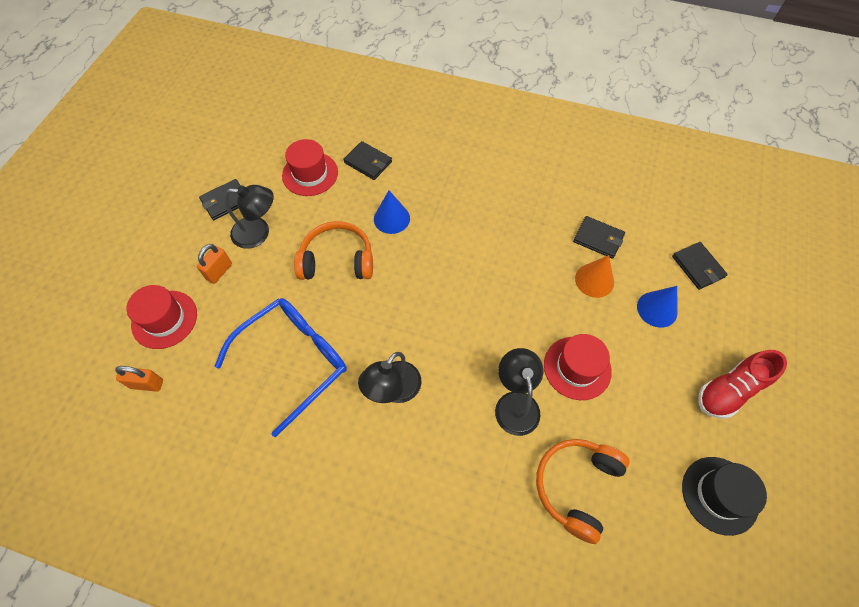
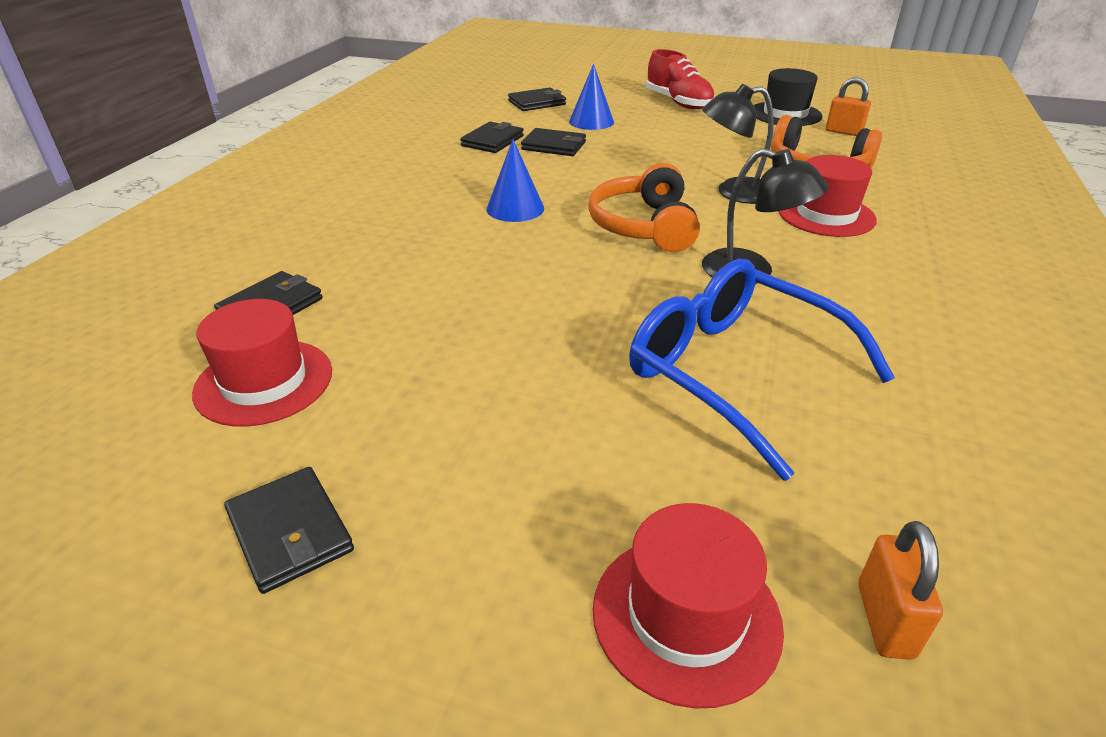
camera: 90 degrees left, 25 degrees down
orange padlock [197,244,232,284] -> orange padlock moved to [826,77,871,136]
black lamp [225,185,274,249] -> none
orange headphones [294,221,373,280] -> orange headphones moved to [588,163,700,252]
blue cone [374,191,410,234] -> blue cone moved to [487,139,544,222]
red hat [544,334,612,400] -> red hat moved to [779,155,877,237]
orange cone [575,255,614,298] -> black wallet [521,128,586,156]

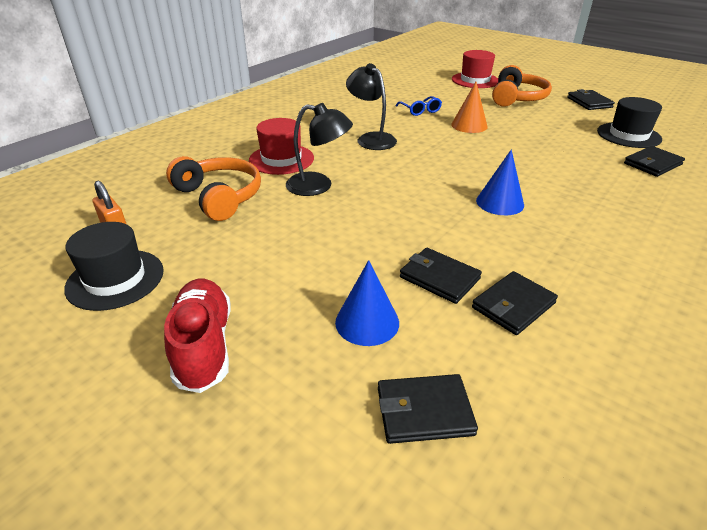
camera: 160 degrees left, 0 degrees up
red hat [192,299,332,426] -> black hat [597,97,662,148]
orange headphones [588,163,700,252] -> orange headphones moved to [492,65,552,107]
blue glasses [629,259,895,481] -> blue glasses [396,96,442,116], size x0.43
orange padlock [858,521,943,660] -> none
none -> orange cone [451,82,488,133]

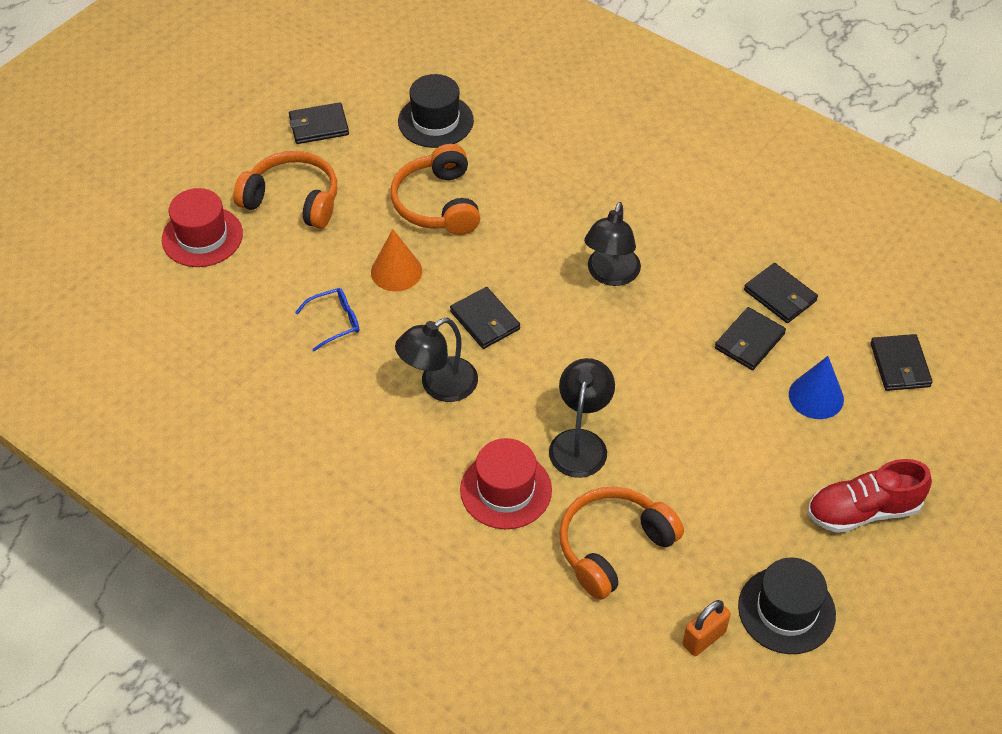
camera: 90 degrees left, 15 degrees up
blue cone [476,149,524,215] -> black lamp [584,202,641,286]
black wallet [624,146,685,177] -> black wallet moved to [450,287,520,349]
none -> orange headphones [391,144,480,235]

